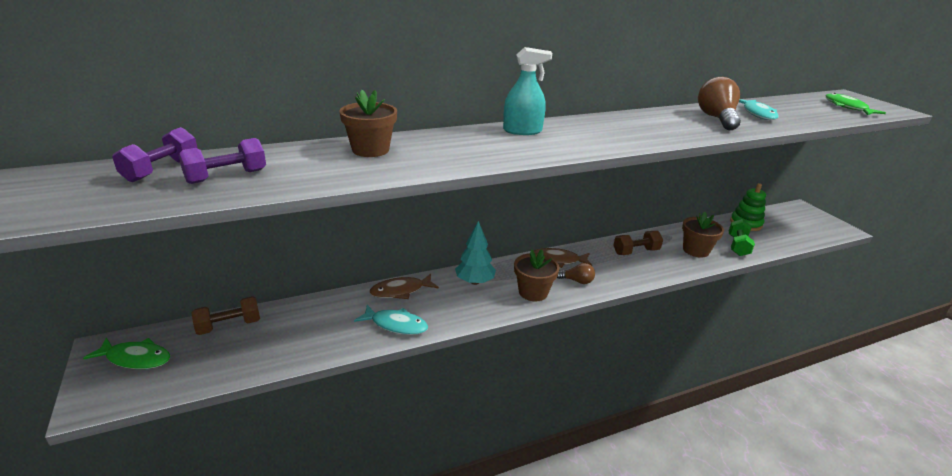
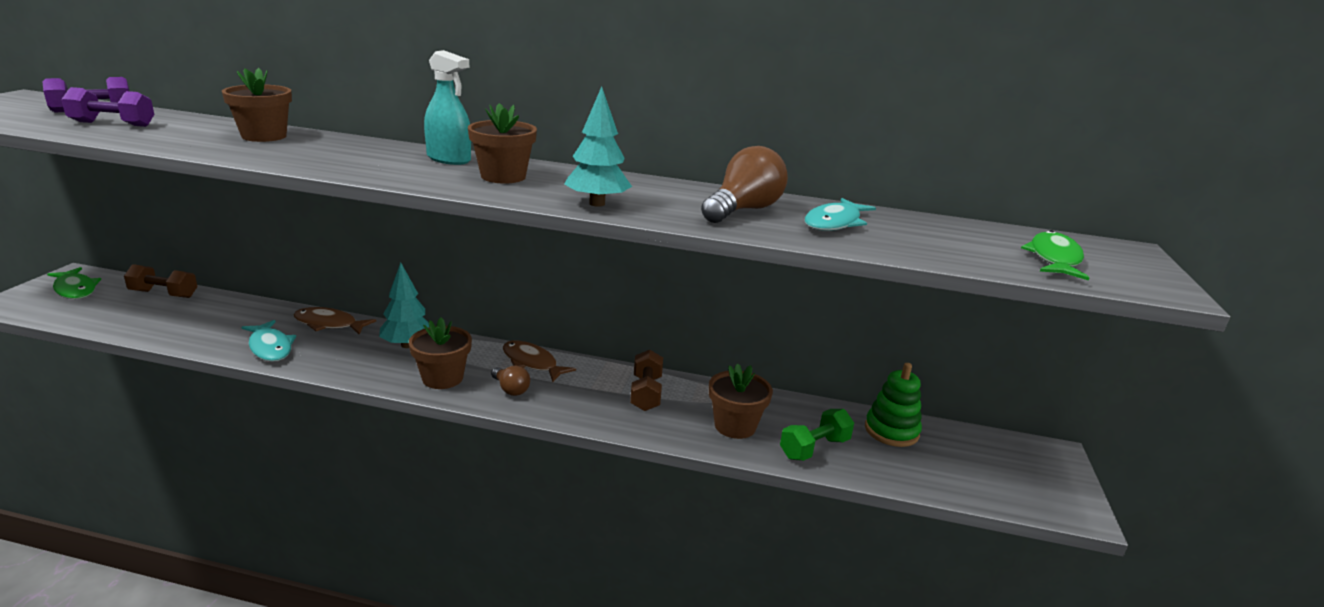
camera: 35 degrees right, 5 degrees down
brown dumbbell [613,231,663,255] -> brown dumbbell turned 75 degrees clockwise [630,350,663,411]
none -> brown flower pot [468,103,537,184]
none -> turquoise tree [564,86,632,207]

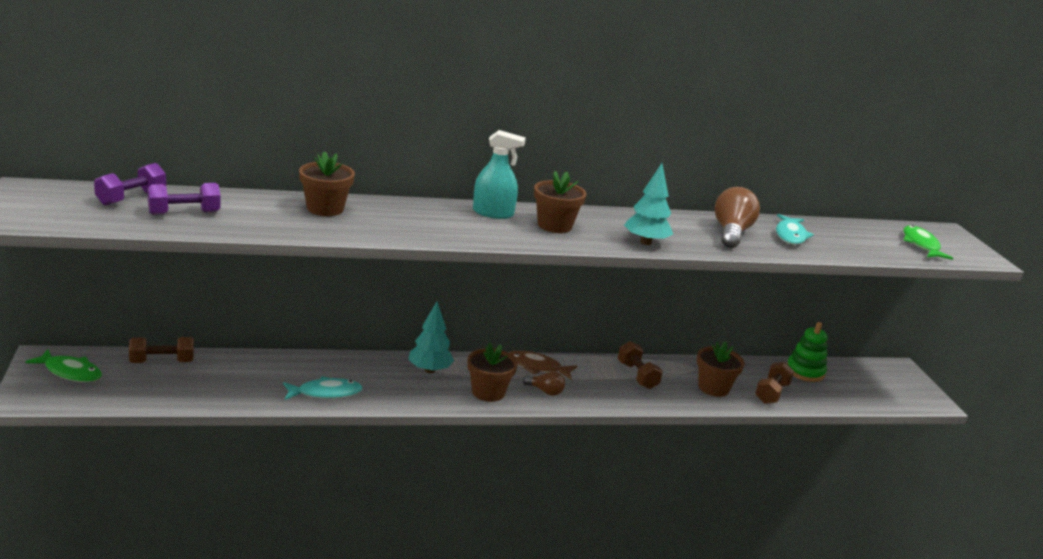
camera: 25 degrees left, 0 degrees up
turquoise fish [242,320,296,362] -> turquoise fish turned 45 degrees counterclockwise [283,376,363,400]
brown fish [293,307,376,334] -> none
green dumbbell [780,409,854,461] -> brown dumbbell [755,362,794,404]

